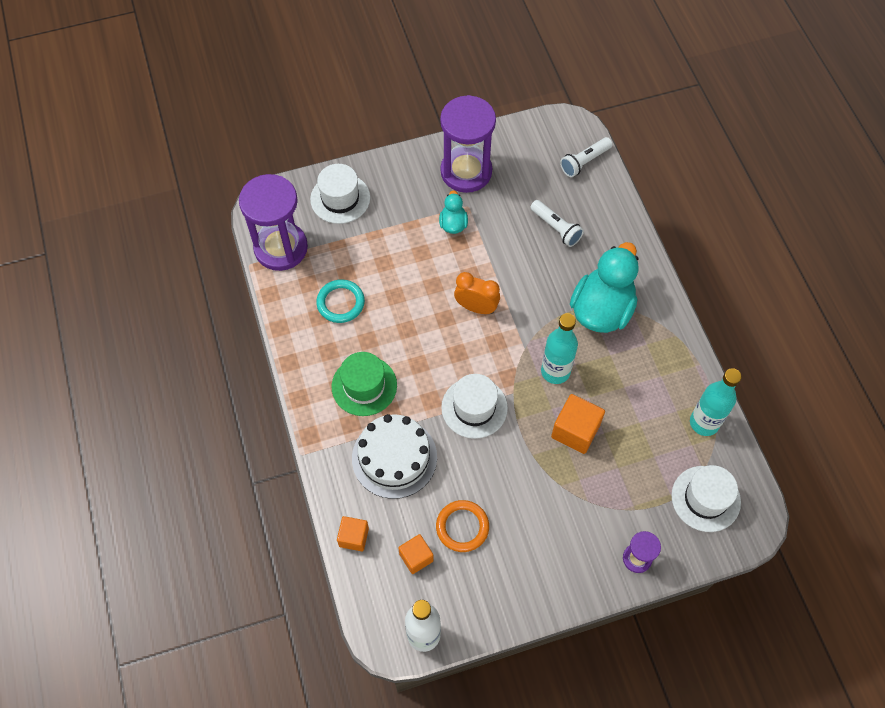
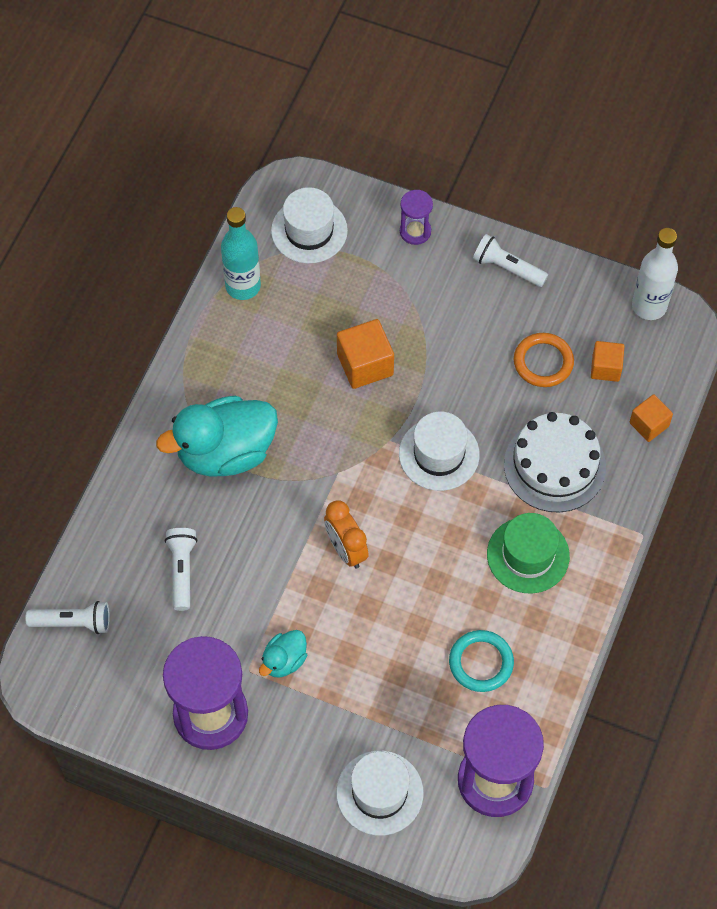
camera: 140 degrees left, 0 degrees up
turquoise bottle [541,313,578,384] -> none
none -> white flashlight [473,234,548,287]

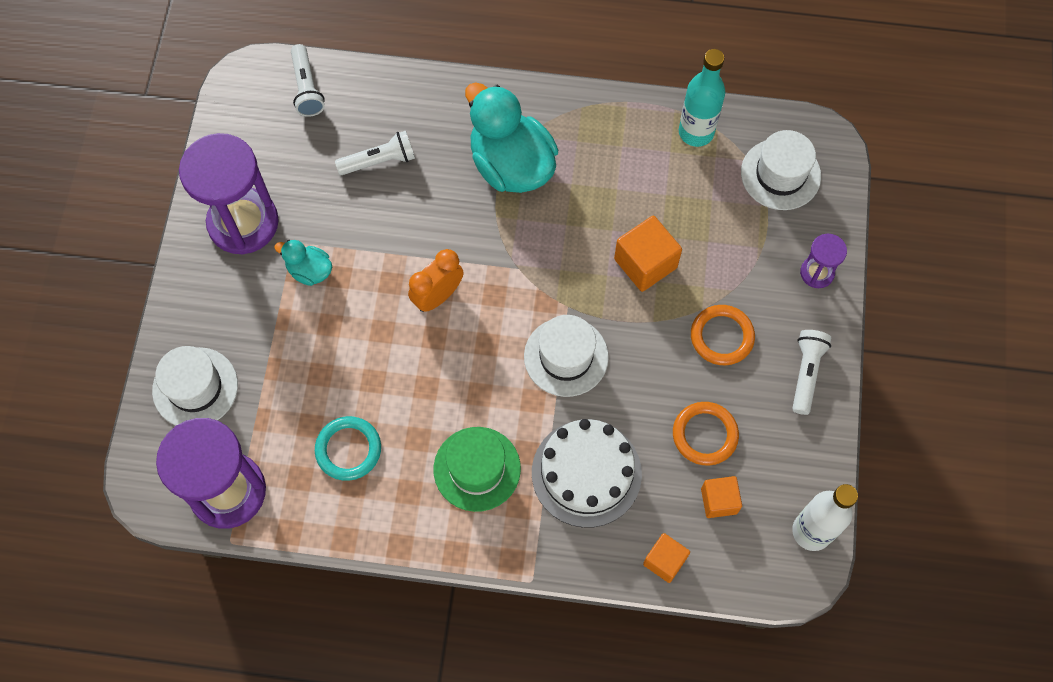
camera: 75 degrees right, 5 degrees up
none -> orange ring [691,305,755,365]

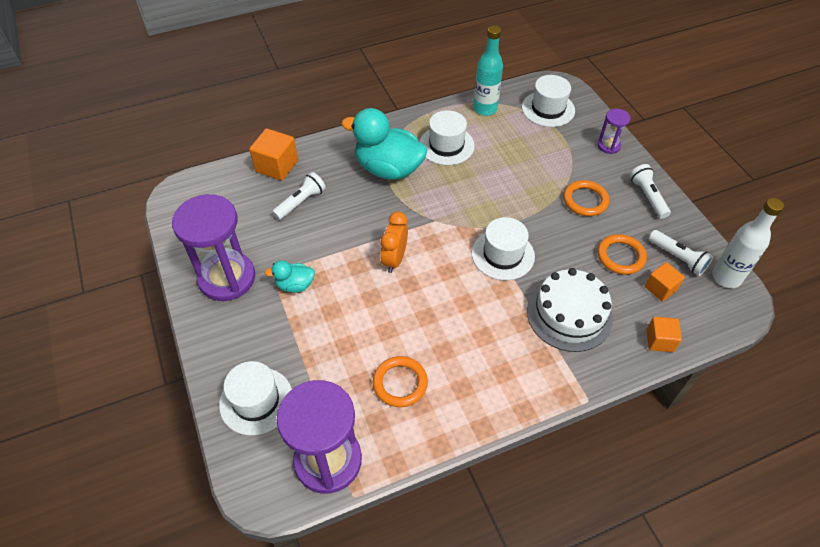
camera: 30 degrees left, 15 degrees down
white flashlight [291,44,325,117] -> white flashlight moved to [649,230,713,276]
turquoise ring [315,416,381,481] -> orange ring [373,356,428,407]
green hat [434,427,521,512] -> none
orange cube [614,216,682,292] -> orange cube moved to [249,128,298,181]
none -> white hat [419,110,475,165]

